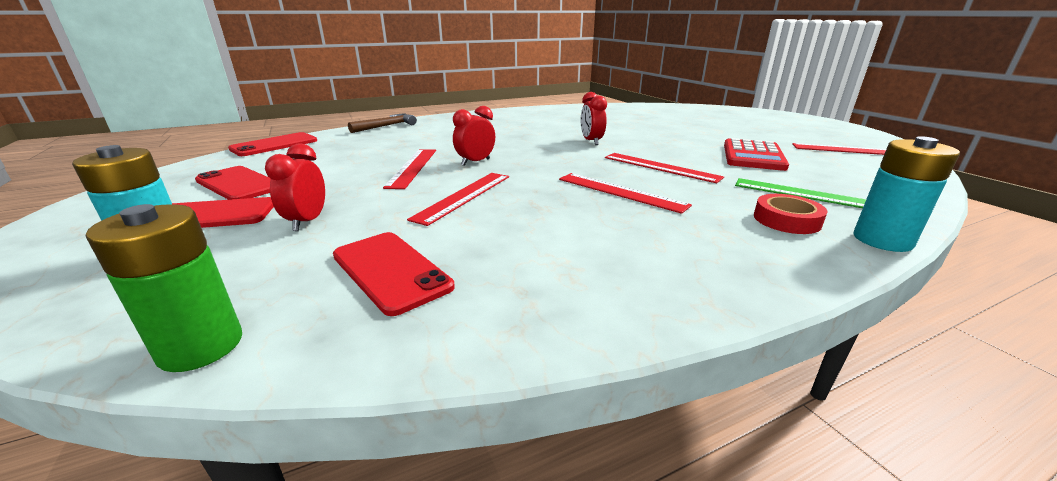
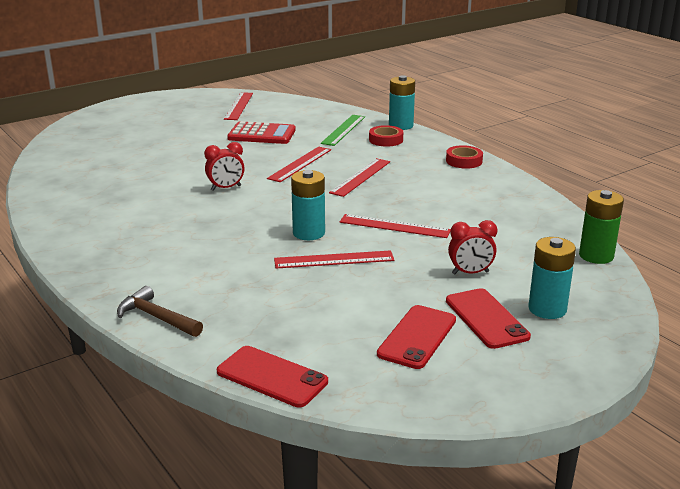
camera: 100 degrees left, 0 degrees up
red phone [333,232,455,316] -> none
red clock [453,106,495,166] -> turquoise battery [291,170,325,240]
none -> red tape [446,145,483,169]

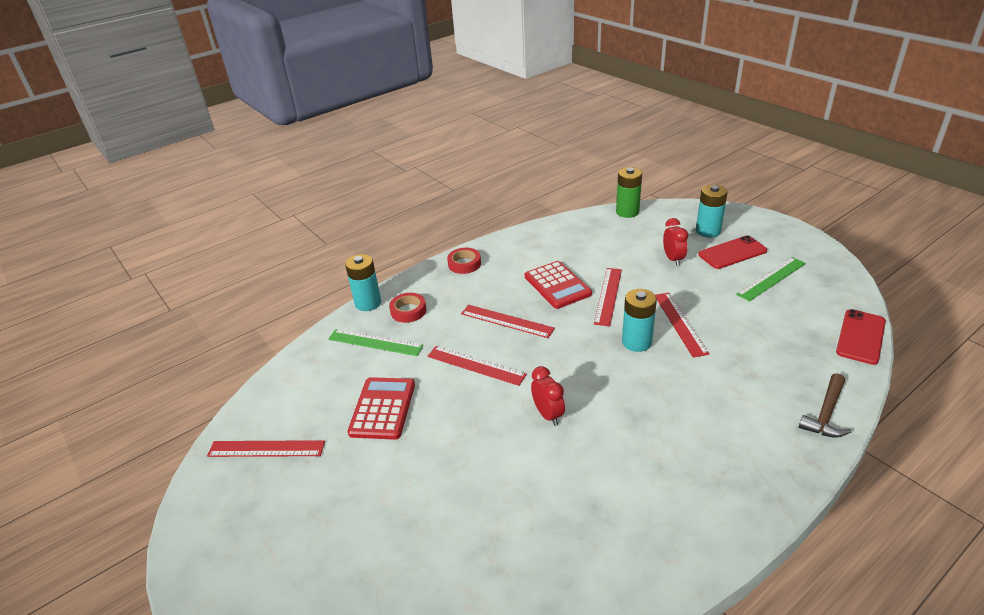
camera: 90 degrees left, 10 degrees up
red phone [377,305,456,369] -> green ruler [736,257,806,302]
none -> red calculator [525,261,592,309]

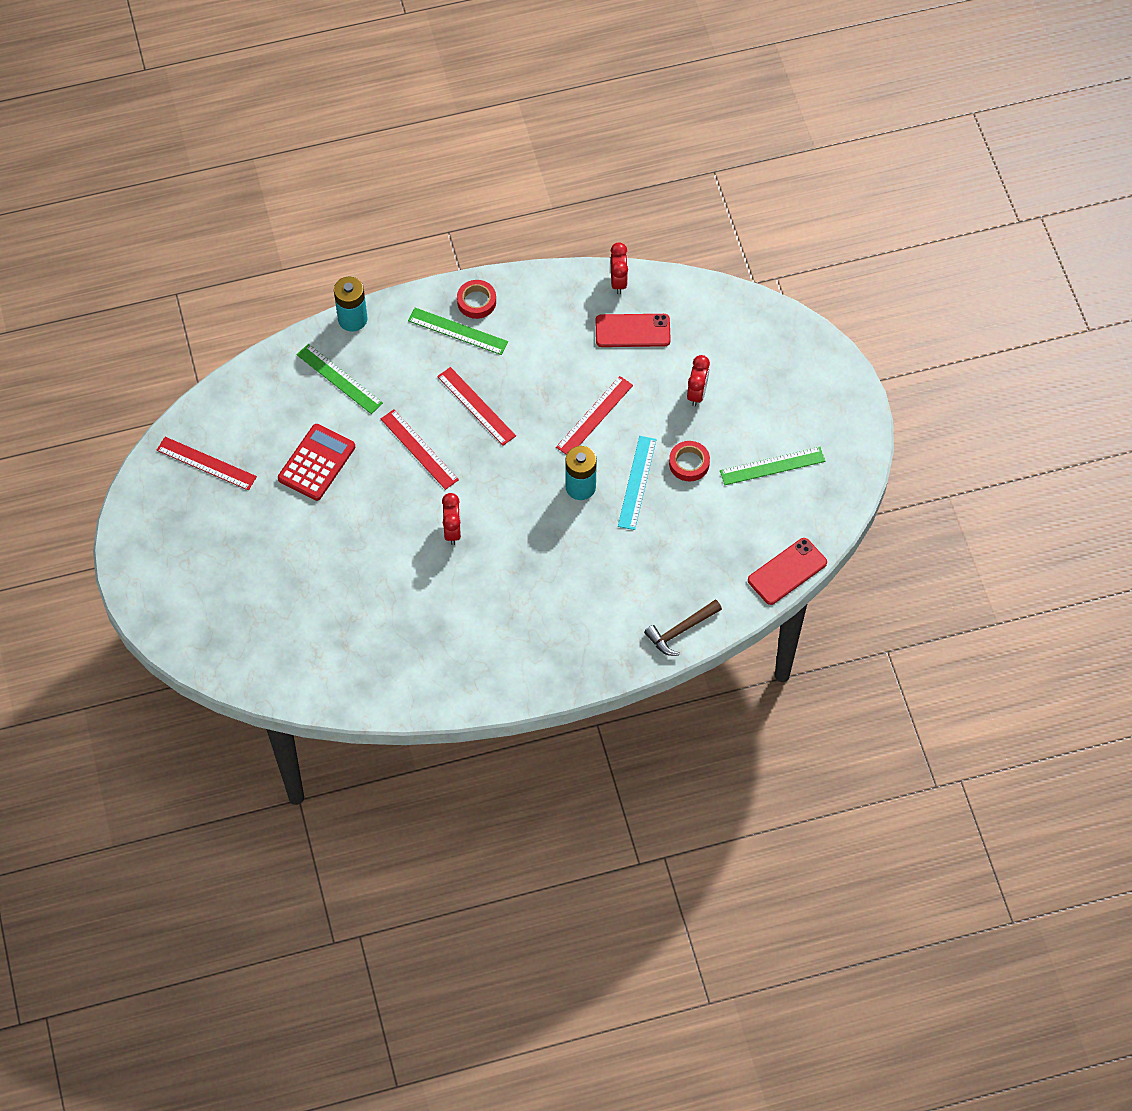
camera: 20 degrees right, 25 degrees up
red tape [389,293,427,323] -> red tape moved to [669,441,710,481]
red calculator [525,261,592,309] -> none
green battery [616,167,642,218] -> none
red ruler [655,293,709,358] -> turquoise ruler [618,436,657,530]
turquoise battery [696,185,728,238] -> none
red phone [698,235,767,269] -> red phone moved to [596,314,671,347]
none -> green ruler [408,308,508,355]
none -> red clock [611,242,628,294]

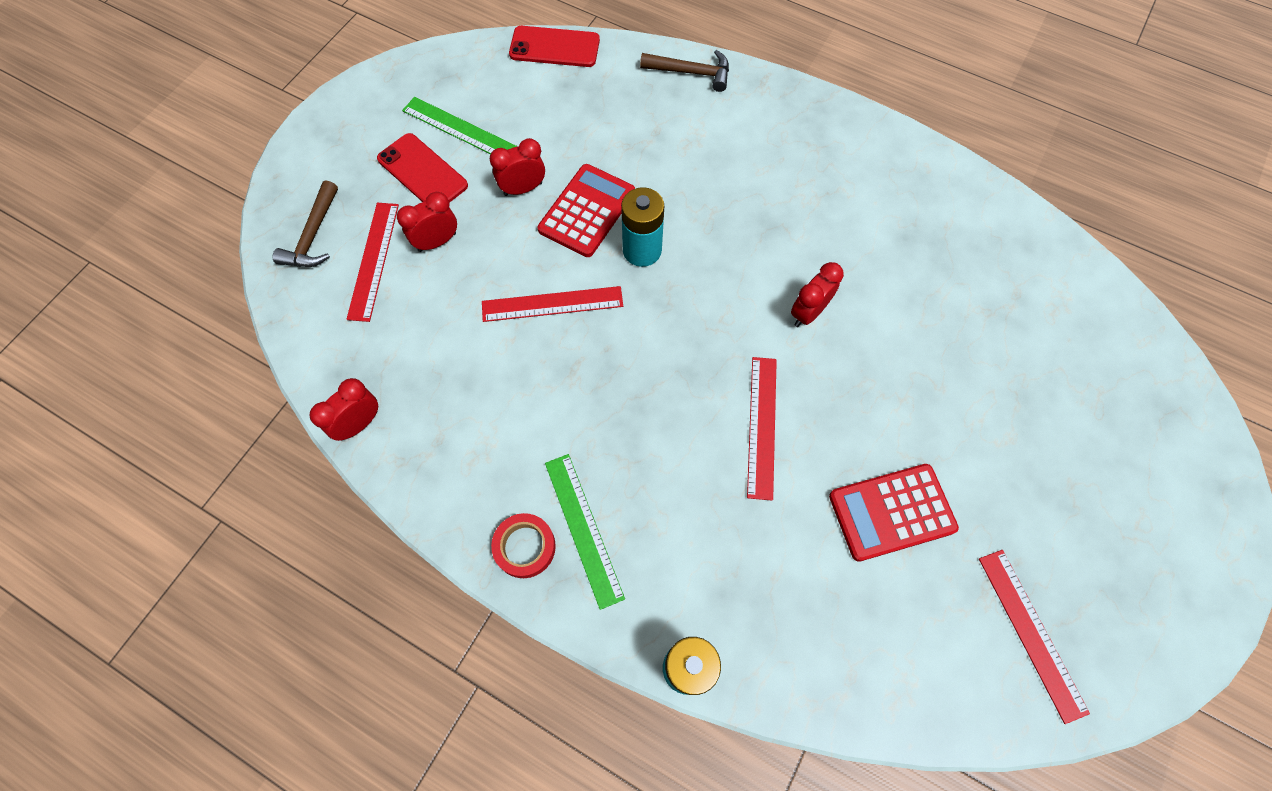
camera: 135 degrees left, 5 degrees up
green ruler [297,344,383,414] -> none
red ruler [437,367,516,445] -> red ruler moved to [347,203,399,322]
red phone [596,314,671,347] -> red phone moved to [377,133,468,203]
turquoise ruler [618,436,657,530] -> red calculator [538,164,635,257]
red tape [669,441,710,481] -> red clock [490,138,545,196]
none -> brown hammer [273,180,338,267]

